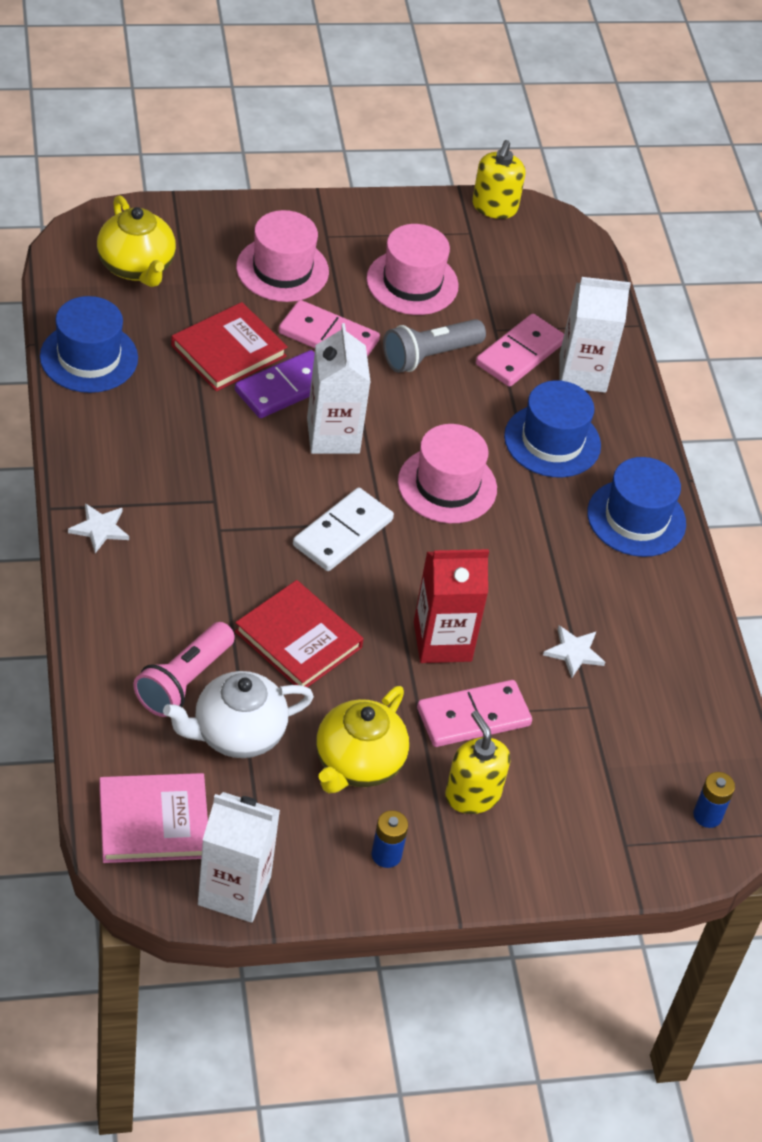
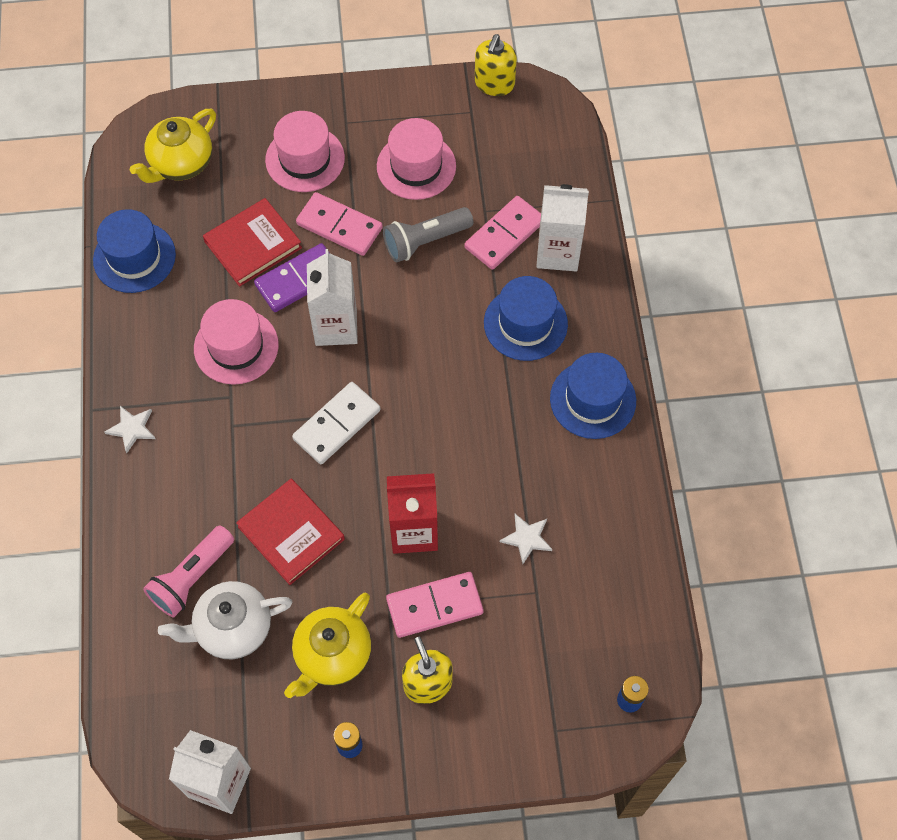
camera: 10 degrees right, 15 degrees up
yellow teapot [97,195,176,287] -> yellow teapot turned 60 degrees clockwise [130,109,216,183]
pink book [99,773,208,863] -> none
pink hat [398,424,497,523] -> pink hat moved to [194,299,279,385]

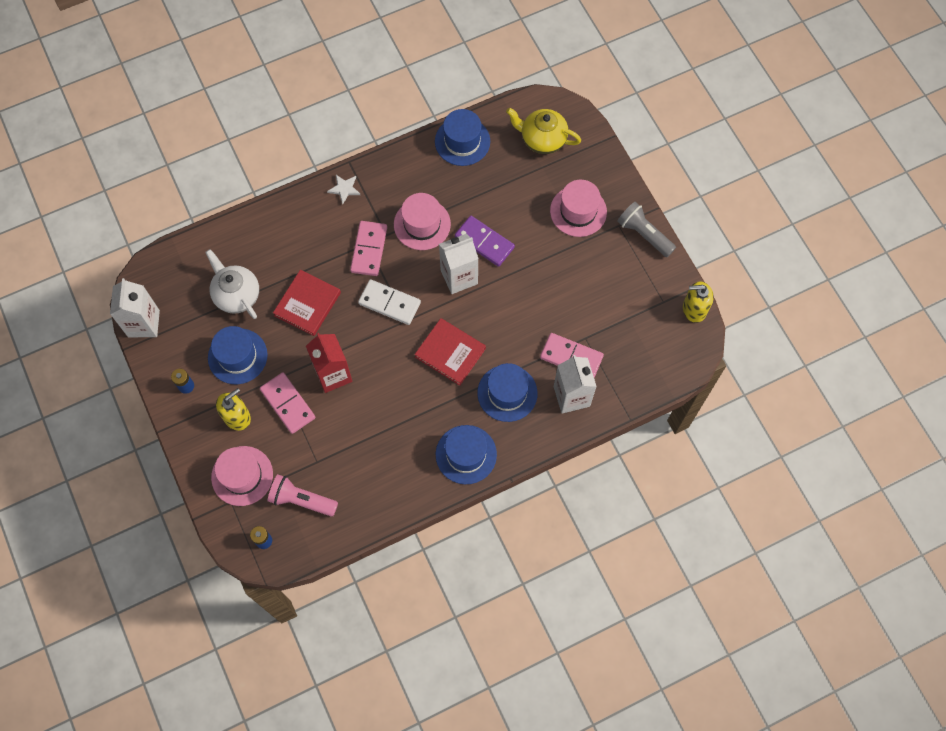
camera: 70 degrees right, 5 degrees up
pink flashlight [143,526,234,617] -> pink flashlight moved to [268,474,338,517]
red book [203,198,302,287] -> red book moved to [414,318,486,386]
yellow teapot [284,593,371,698] -> blue hat [208,326,268,384]
pink domino [296,192,383,256] -> pink domino moved to [350,221,387,276]
pink hat [377,118,456,200] -> pink hat moved to [211,446,273,506]
grey flashlight [383,207,473,262] -> grey flashlight moved to [617,202,676,257]
white star [500,514,552,564] -> none

